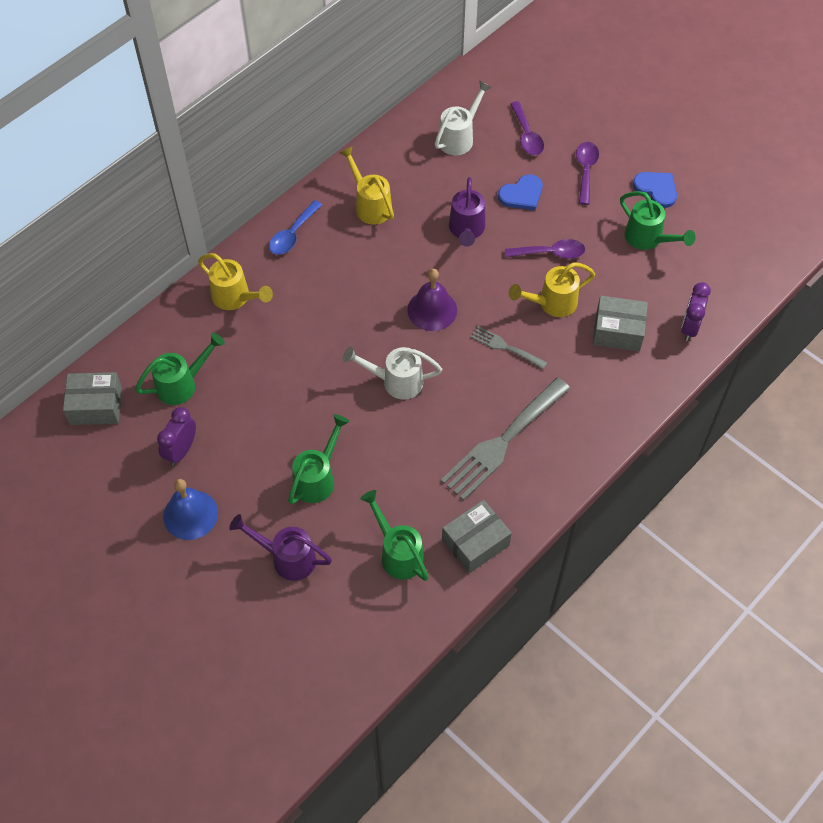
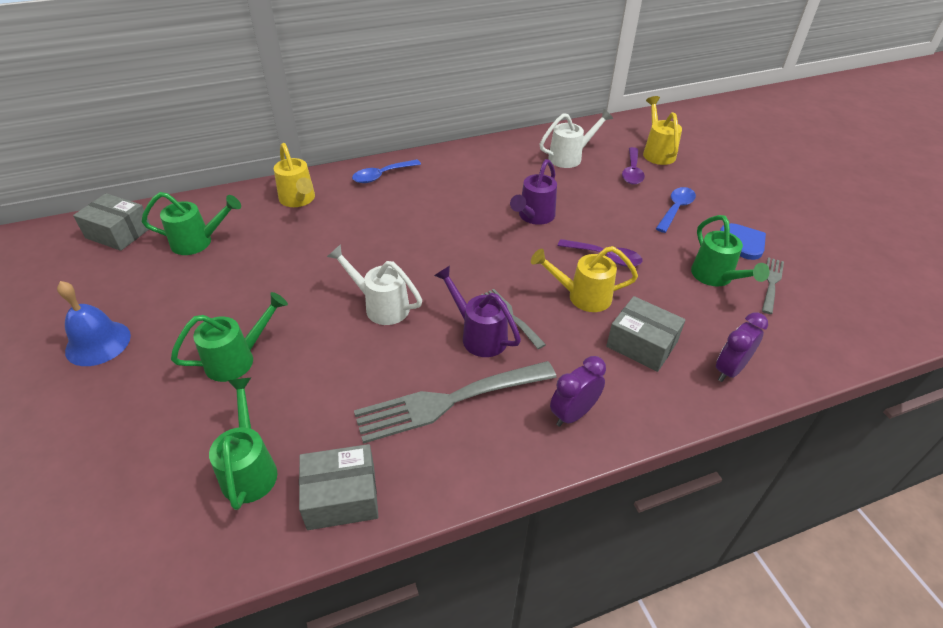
camera: 25 degrees right, 15 degrees down
purple clock [157,407,196,466] -> purple clock moved to [550,356,606,427]
purple watering can [229,514,332,581] -> purple watering can moved to [434,266,521,357]
yellow watering can [339,146,394,225] -> yellow watering can moved to [643,96,682,165]
purple bell [407,268,457,331] -> none
blue heart [498,174,543,210] -> none
purple spoon [576,142,599,205] -> blue spoon [656,187,696,233]
none -> grey fork [762,257,784,314]

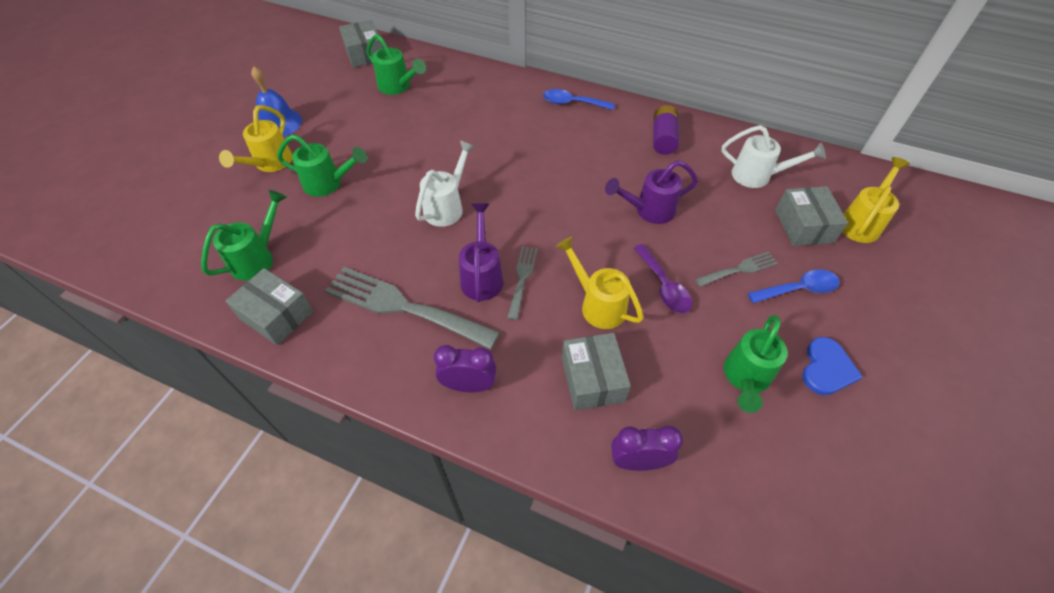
camera: 45 degrees right, 10 degrees up
yellow watering can [274,143,315,207] -> yellow watering can moved to [219,105,293,172]
white watering can [327,244,422,325] -> white watering can turned 45 degrees clockwise [415,141,475,227]
purple spoon [622,147,645,185] -> grey box [775,186,848,246]
grey fork [762,257,784,314] -> grey fork moved to [695,252,778,287]
none -> purple battery [653,105,679,155]

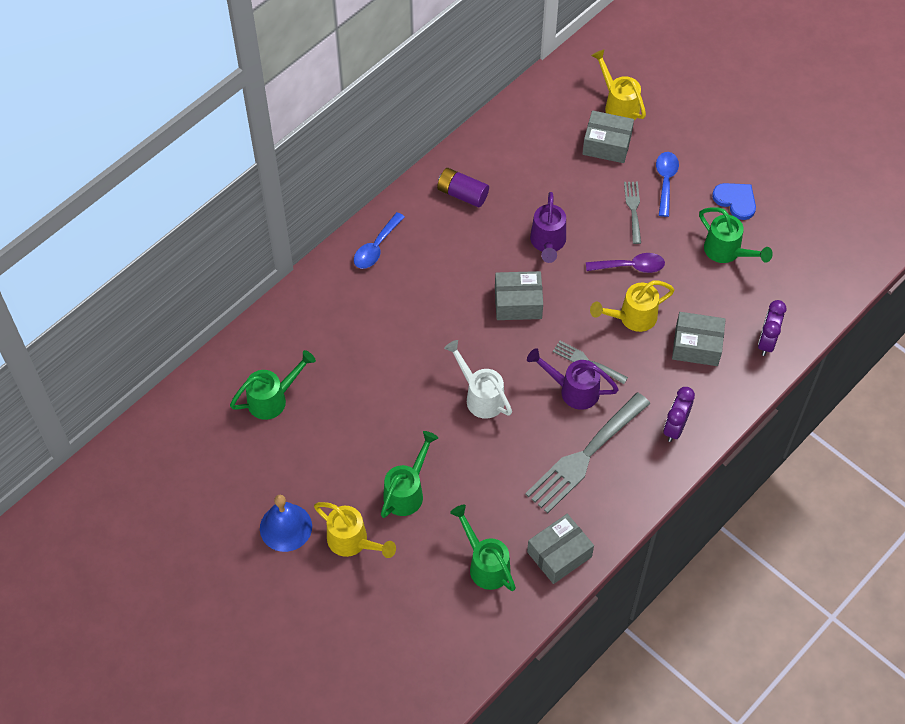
camera: 70 degrees left, 5 degrees up
grey box [339,20,382,68] -> grey box moved to [495,271,543,320]
white watering can [722,125,826,188] -> none

